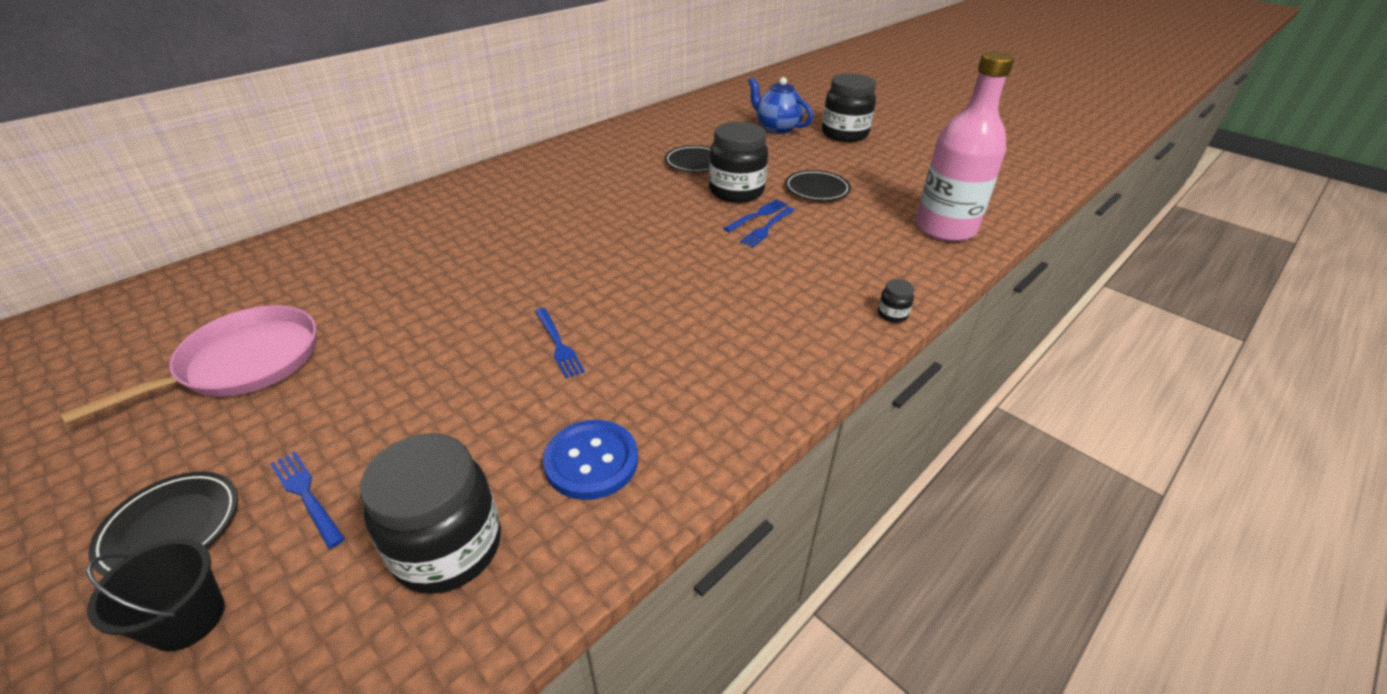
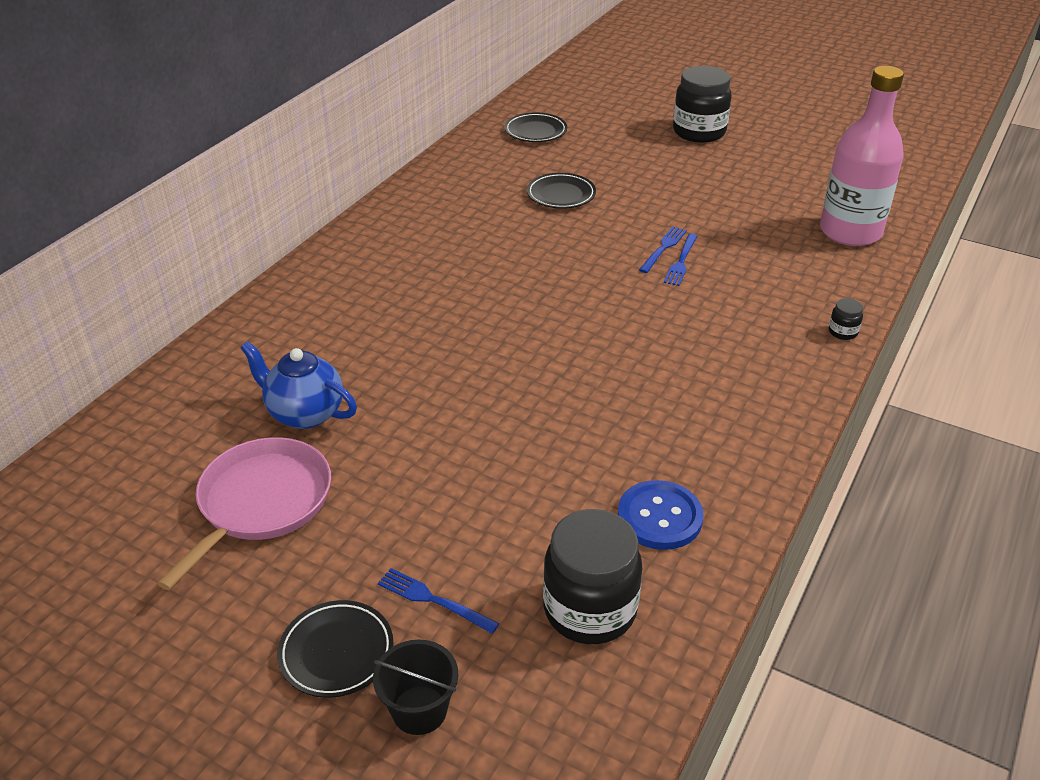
camera: 15 degrees left, 0 degrees up
blue fork [535,308,585,378] -> none
black jar [709,122,768,203] -> none
blue teapot [748,77,813,134] -> blue teapot moved to [241,341,357,429]
black plate [785,170,851,201] -> black plate moved to [505,112,567,142]

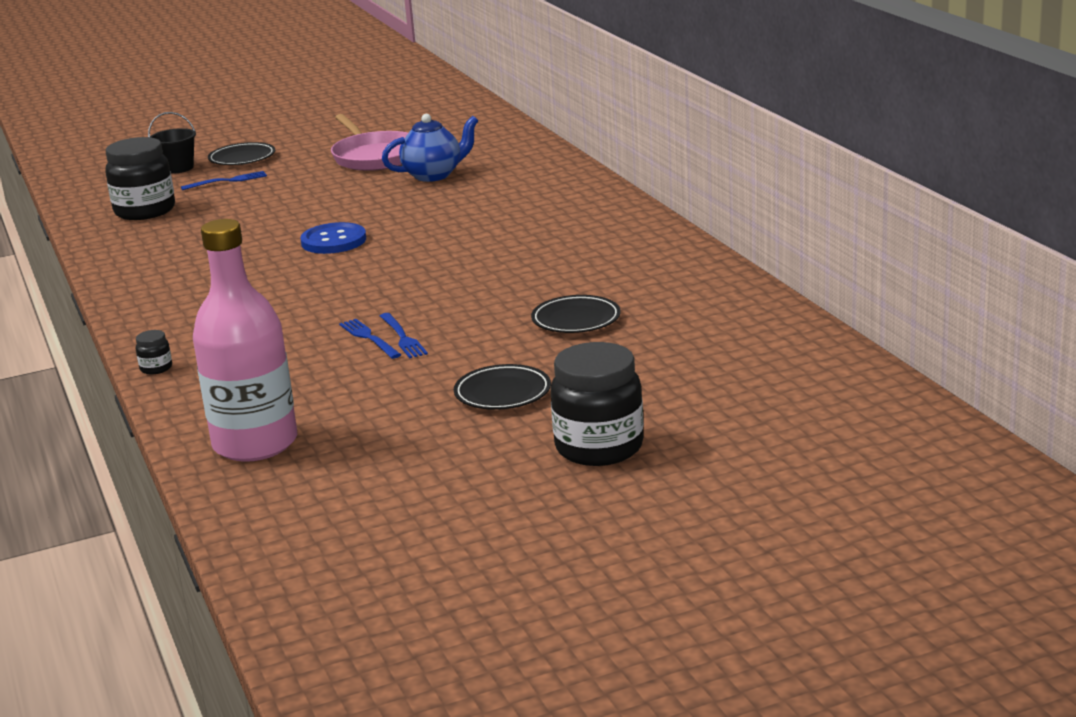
camera: 130 degrees right, 15 degrees down
black plate [505,112,567,142] -> black plate moved to [454,364,551,410]
blue button [618,480,703,550] -> blue button moved to [301,222,366,254]

